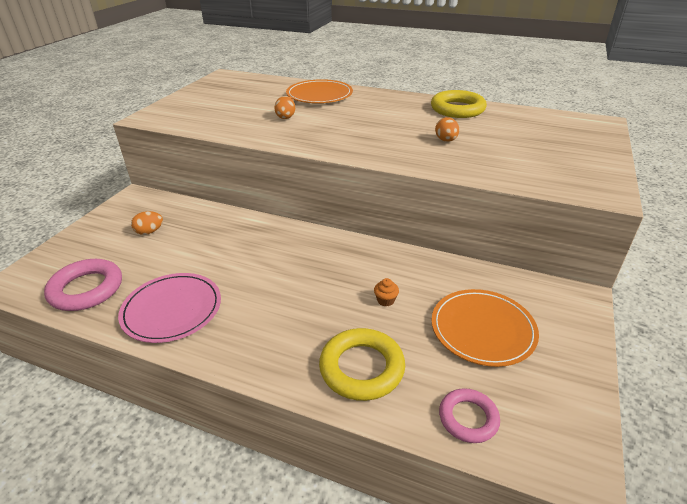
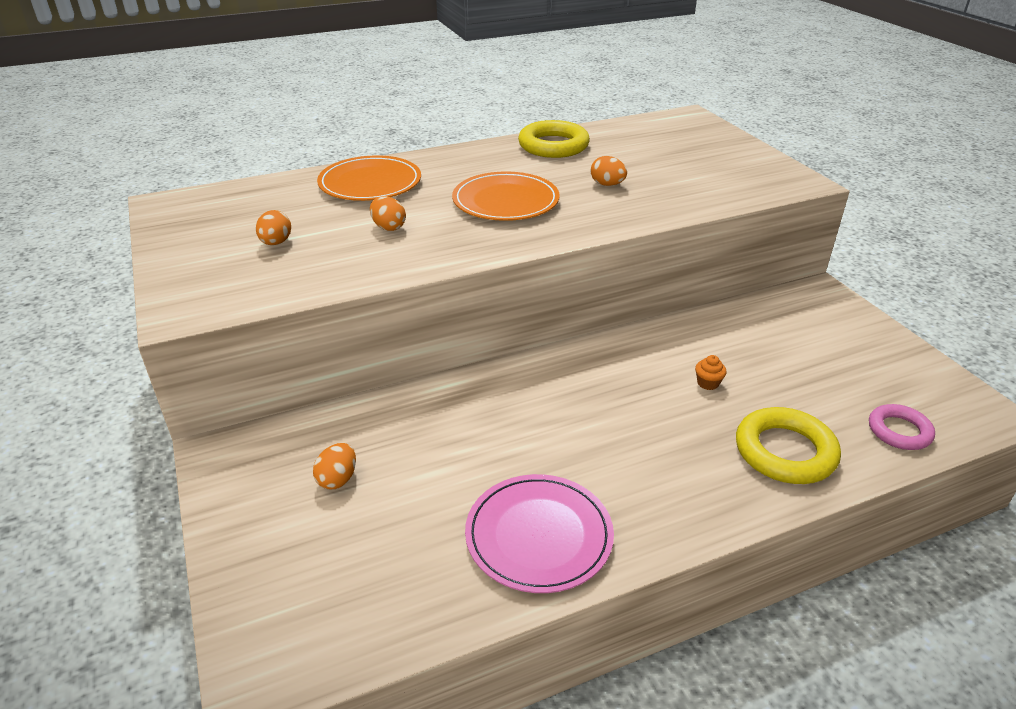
camera: 45 degrees left, 0 degrees up
pink ring [44,259,122,311] -> none
orange plate [431,289,539,367] -> orange plate moved to [452,171,560,221]
none -> orange egg [256,210,291,245]

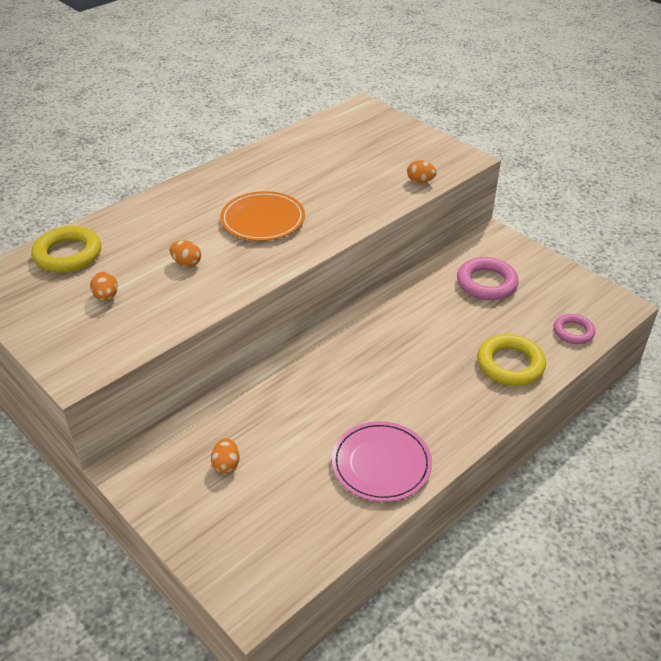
camera: 20 degrees left, 5 degrees up
orange plate [317,155,421,201] -> none
yellow ring [518,120,590,158] -> yellow ring moved to [31,226,101,273]
orange egg [591,156,627,186] -> orange egg moved to [407,160,437,183]
orange cupcake [695,355,727,390] -> none
none -> pink ring [457,257,519,300]

